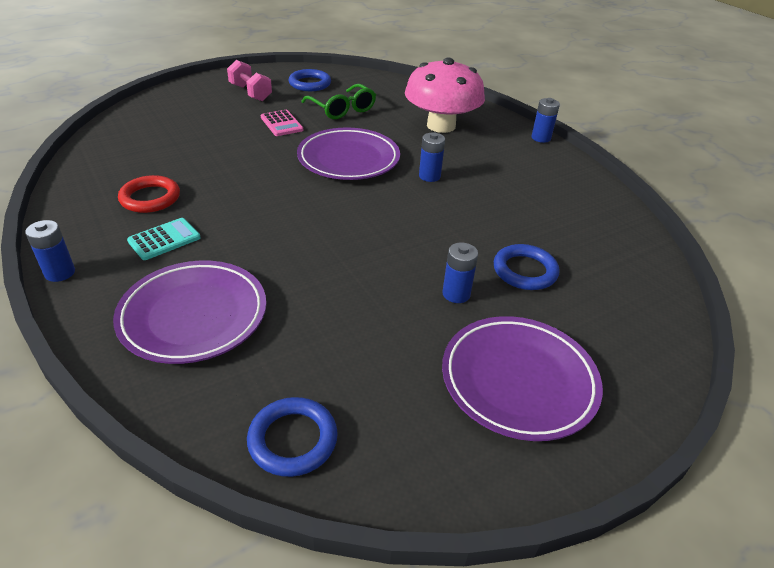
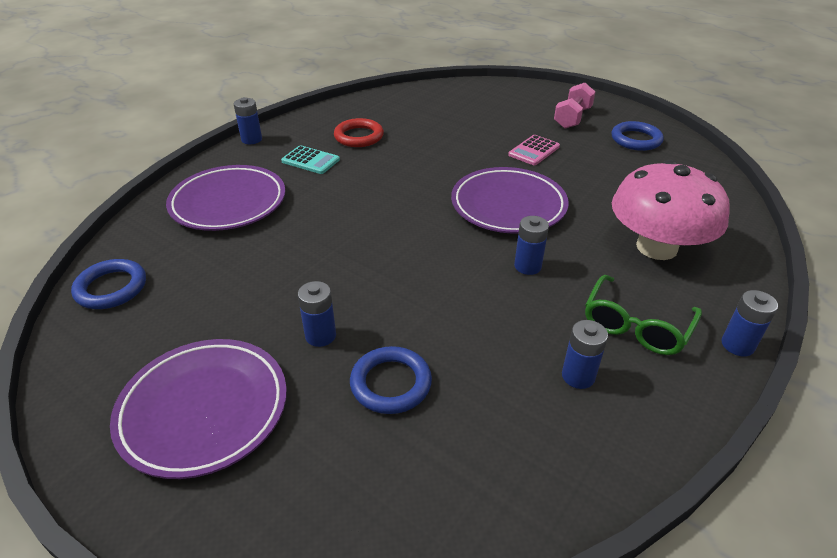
camera: 70 degrees right, 0 degrees up
green glasses [301,84,376,119] -> green glasses moved to [585,275,702,355]
none -> blue battery [562,320,608,389]

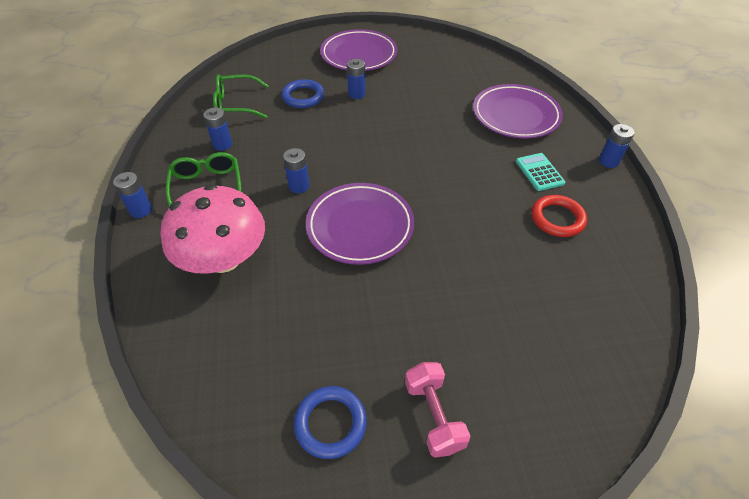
camera: 135 degrees right, 10 degrees up
blue ring [71,259,146,309] -> none
turquoise calculator [281,145,340,174] -> turquoise calculator turned 90 degrees clockwise [516,153,565,191]
pink calculator [508,135,560,166] -> none
none -> green glasses [213,74,269,119]

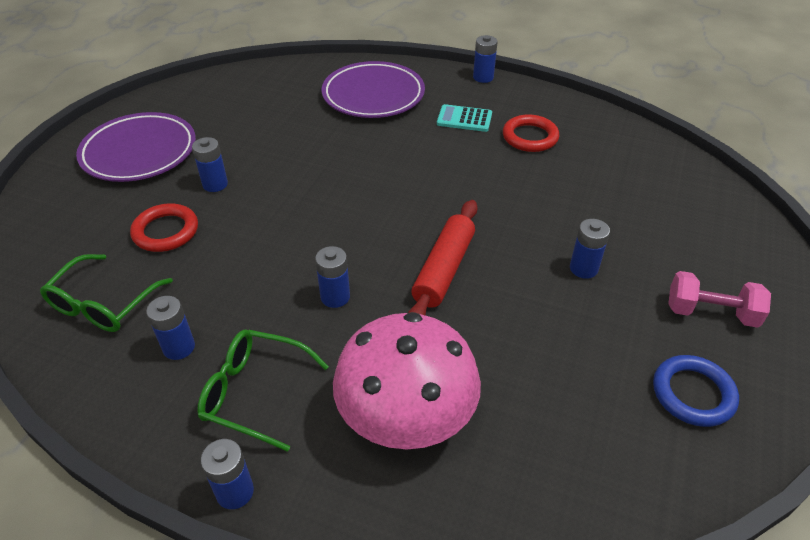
camera: 60 degrees left, 5 degrees down
blue ring [281,79,324,108] -> red ring [130,203,198,252]
purple plate [306,183,414,265] -> red rolling pin [408,200,478,316]
none -> blue battery [570,219,610,279]

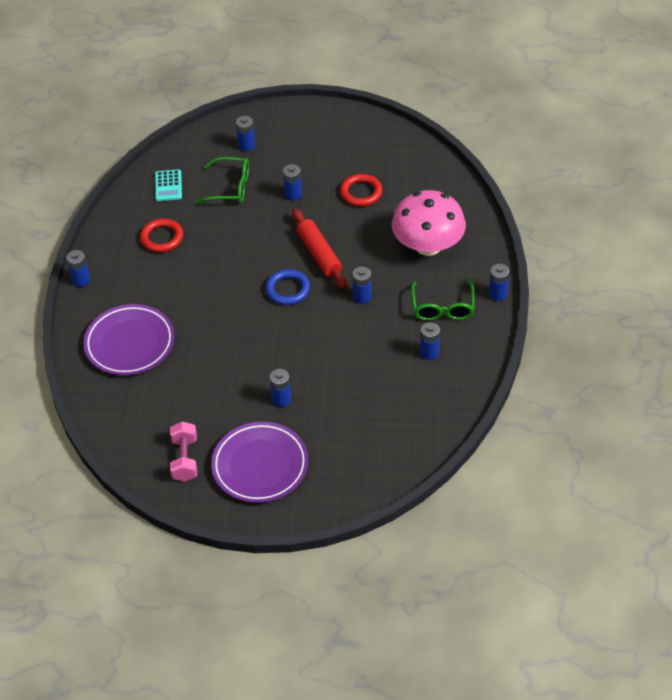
camera: 105 degrees left, 5 degrees up
green glasses [40,254,173,332] -> green glasses moved to [195,157,249,204]
red ring [130,203,198,252] -> red ring moved to [340,174,383,206]
red rolling pin [408,200,478,316] -> red rolling pin turned 60 degrees clockwise [292,208,347,289]
turquoise calculator [437,104,492,132] -> turquoise calculator moved to [155,170,182,201]
blue ring [653,355,739,427] -> blue ring moved to [265,269,310,305]
pink dumbbell [668,271,771,328] -> pink dumbbell moved to [170,421,197,482]
none -> blue battery [236,116,255,151]

